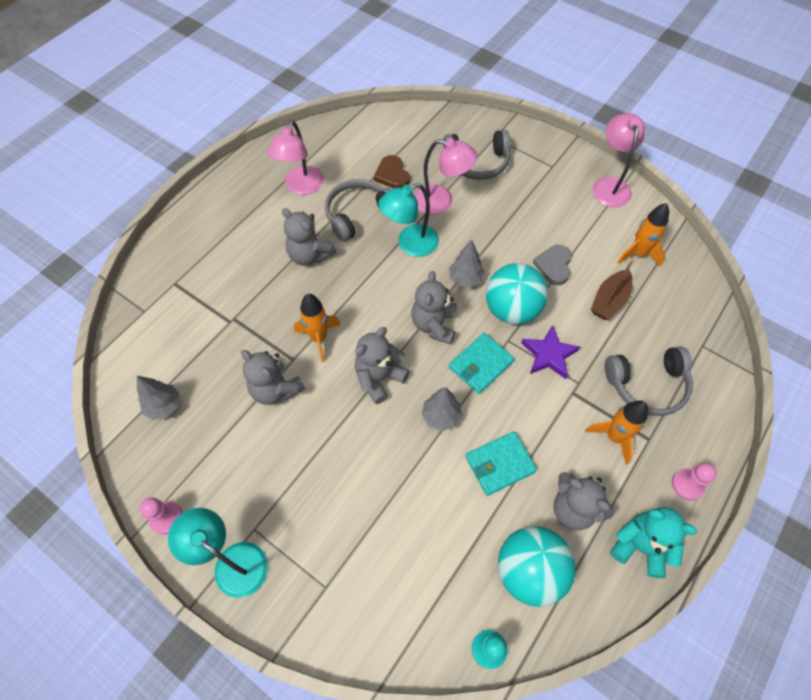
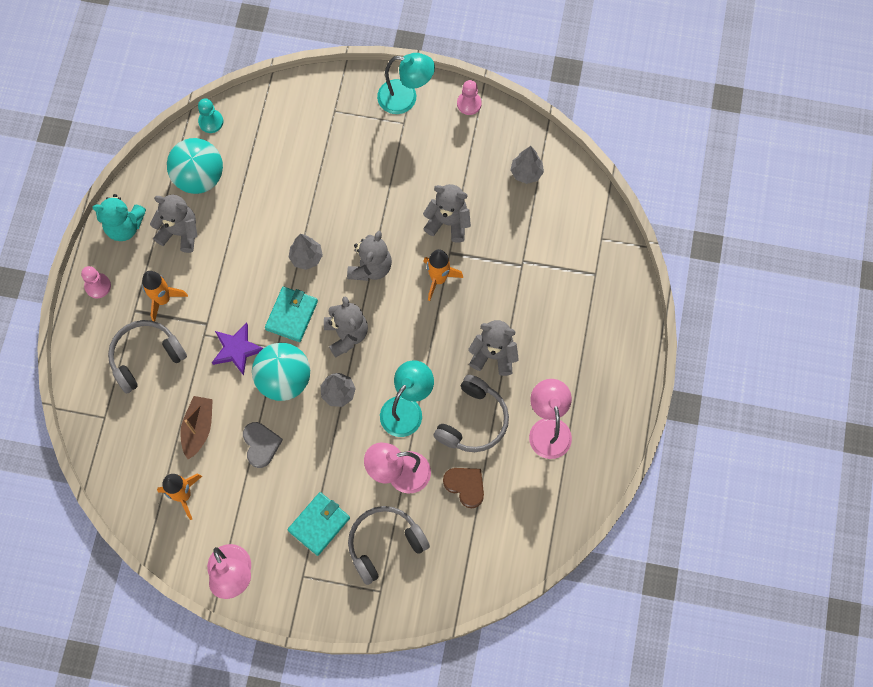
camera: 155 degrees right, 10 degrees up
turquoise wallet [465,431,537,496] -> turquoise wallet moved to [288,492,350,556]

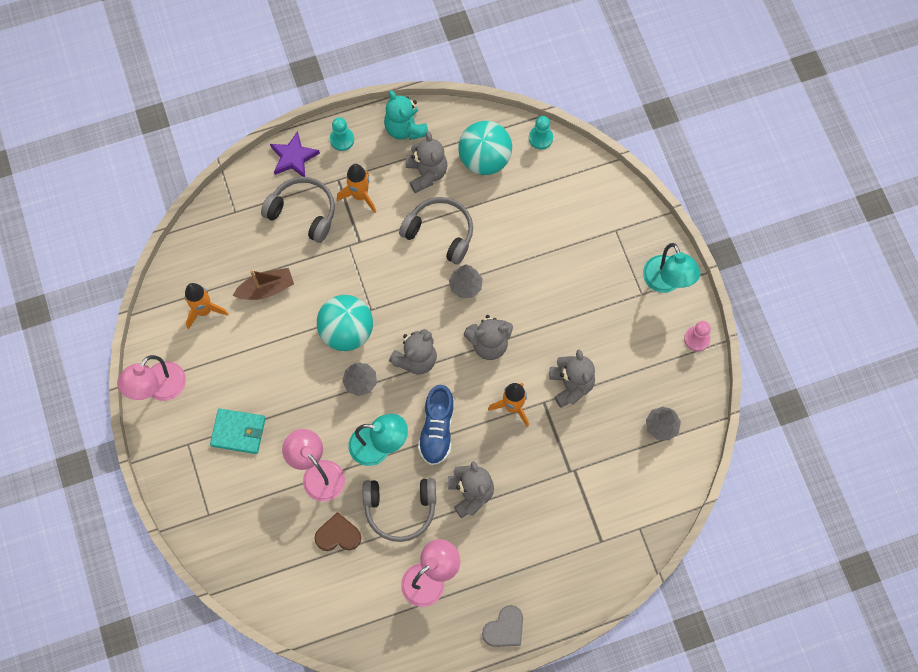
camera: 60 degrees right, 0 degrees up
pink pawn [81,266,111,298] -> turquoise pawn [330,117,354,151]
purple star [212,323,263,376] -> purple star moved to [270,131,320,177]
grey heart [243,422,283,468] -> grey heart moved to [482,605,523,647]
turquoise wallet [265,287,318,342] -> none
grey headphones [348,506,430,585] -> grey headphones moved to [399,197,473,264]
brown heart [443,468,484,508] -> brown heart turned 105 degrees counterclockwise [314,512,361,551]
none -> blue shoe [418,385,454,465]

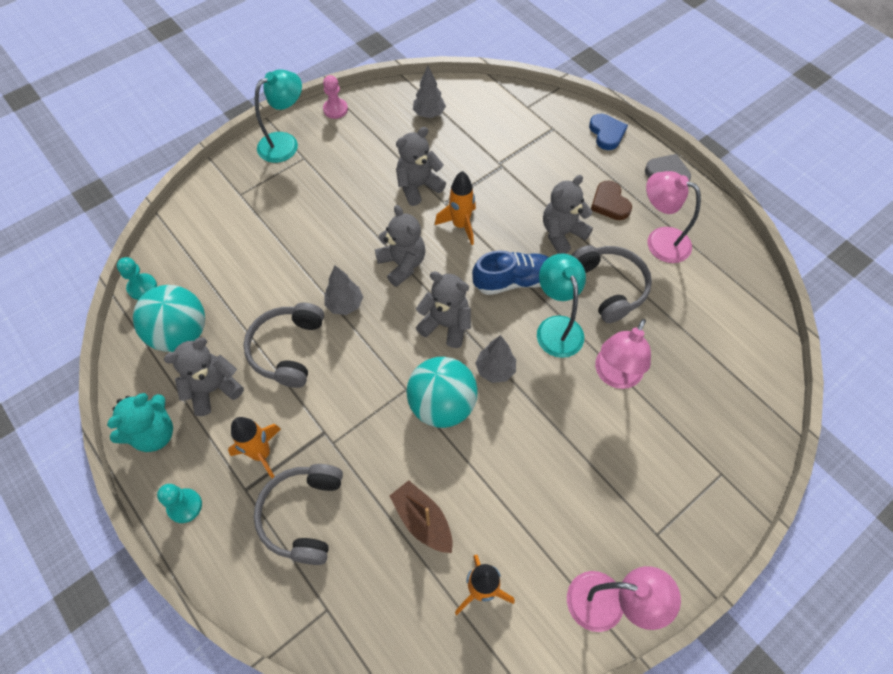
camera: 110 degrees left, 10 degrees down
turquoise wallet [210,409,266,454] -> none
purple star [270,131,320,177] -> none
brown heart [314,512,361,551] -> brown heart moved to [591,181,632,220]
none -> blue heart [589,114,628,150]

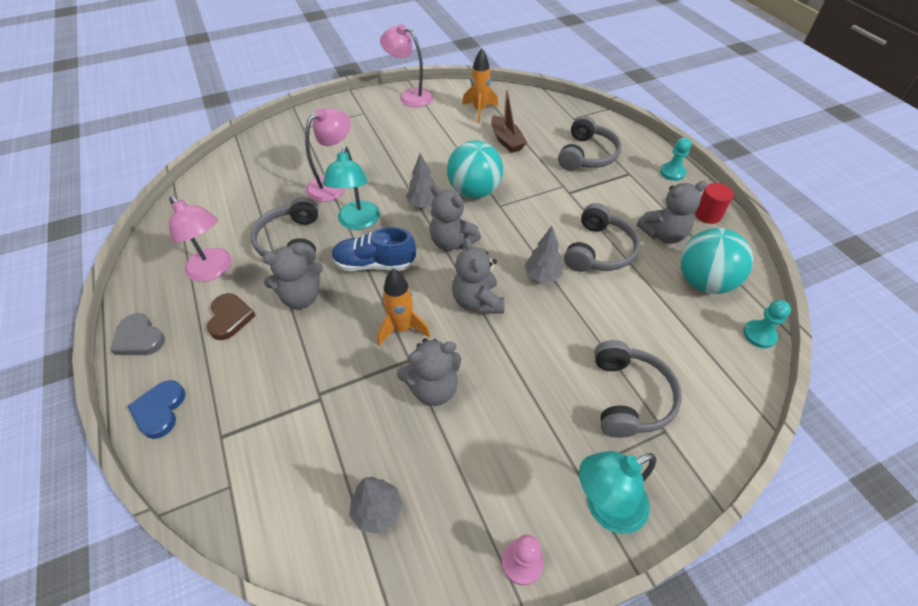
camera: 165 degrees left, 10 degrees down
turquoise teddy bear [107,393,173,452] -> red cylinder [695,183,733,224]
orange rocket [228,417,281,478] -> none
none -> grey headphones [594,340,682,438]

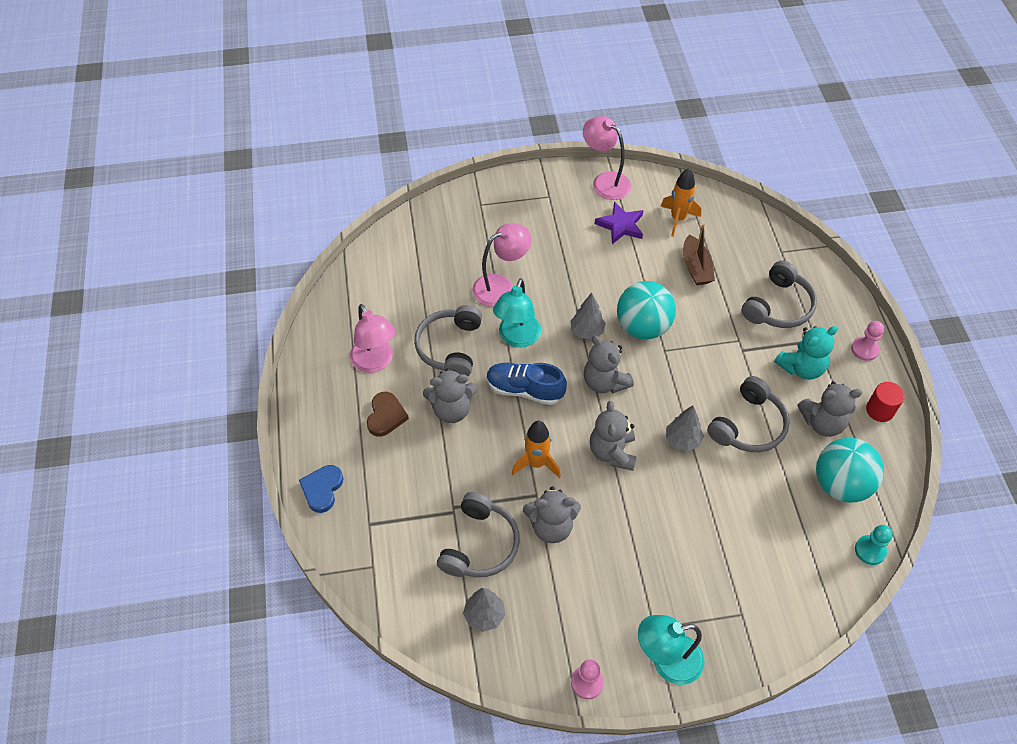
camera: 15 degrees right, 5 degrees up
grey heart [111,313,165,355] -> none
grey headphones [594,340,682,438] -> grey headphones moved to [437,492,520,578]
turquoise pawn [660,137,691,181] -> pink pawn [851,321,884,361]
none -> purple star [595,201,644,244]
none -> turquoise teddy bear [774,326,838,380]

